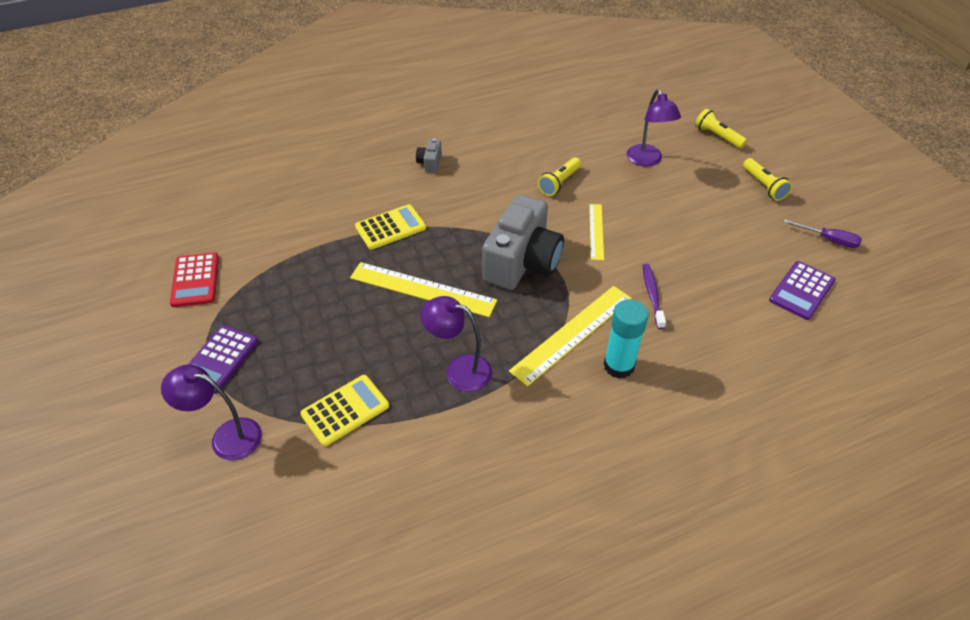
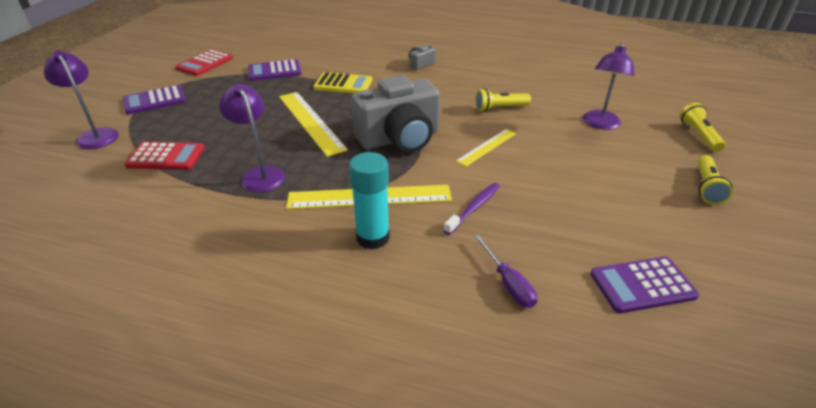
camera: 40 degrees right, 10 degrees down
yellow calculator [300,375,389,446] -> red calculator [124,142,205,170]
purple screwdriver [784,219,862,248] -> purple screwdriver moved to [474,235,537,308]
none -> purple calculator [248,59,301,81]

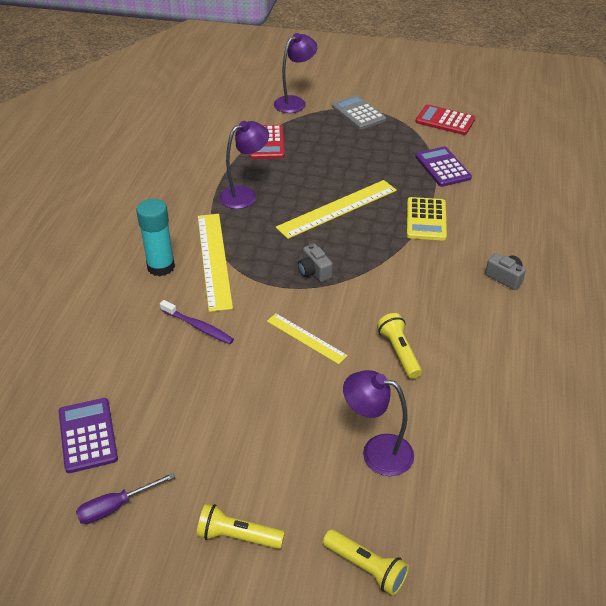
camera: 85 degrees right, 5 degrees up
purple calculator [123,85,186,114] -> grey calculator [332,95,386,130]
grey camera [351,75,440,153] -> grey camera [298,244,333,282], size x0.41
purple screwdriver [474,235,537,308] -> purple screwdriver moved to [76,472,175,524]
yellow flashlight [680,103,725,152] -> yellow flashlight turned 45 degrees clockwise [323,529,409,596]

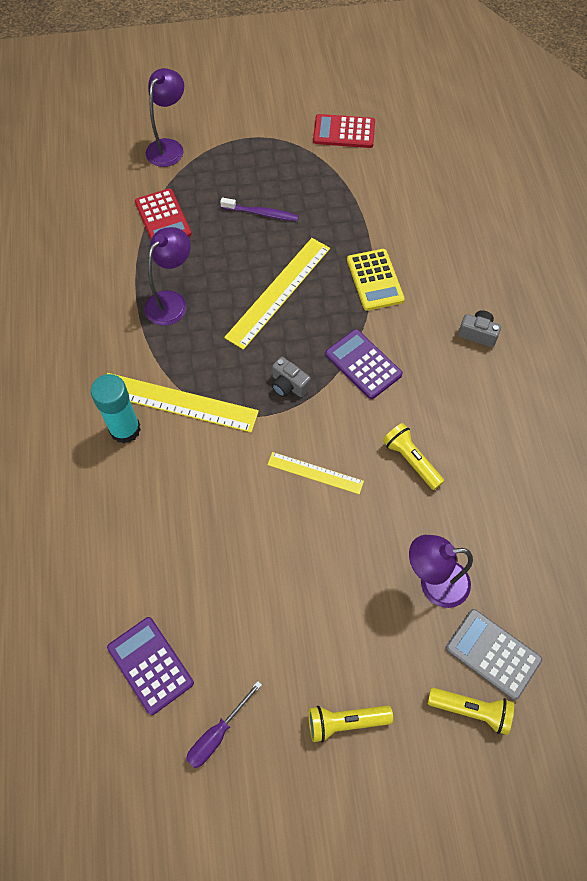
camera: 20 degrees left, 20 degrees up
purple toothbrush [160,300,234,344] -> purple toothbrush moved to [220,198,299,221]
yellow ruler [198,214,233,312] -> yellow ruler turned 45 degrees counterclockwise [107,373,259,432]
grey calculator [332,95,386,130] -> grey calculator moved to [446,609,542,700]
purple calculator [415,146,472,187] -> purple calculator moved to [325,329,403,399]

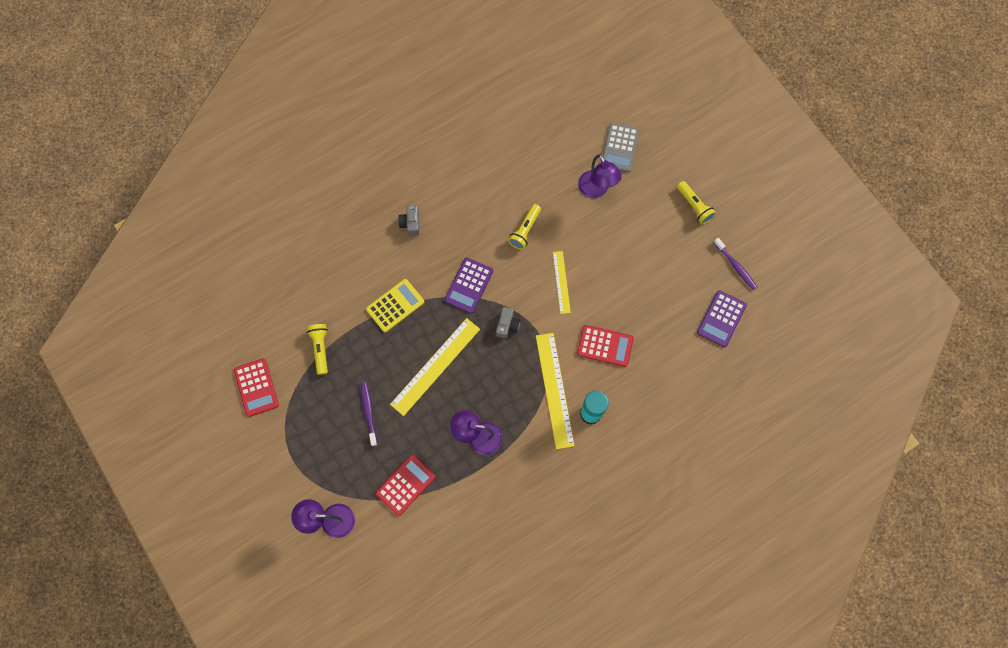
camera: 115 degrees left, 10 degrees up
purple screwdriver [186,681,262,768] -> purple toothbrush [714,238,757,290]
yellow ruler [224,238,330,350] -> yellow ruler turned 60 degrees counterclockwise [390,318,480,416]
yellow flashlight [428,688,514,735] -> yellow flashlight moved to [307,324,328,375]
none -> red calculator [577,325,634,367]

